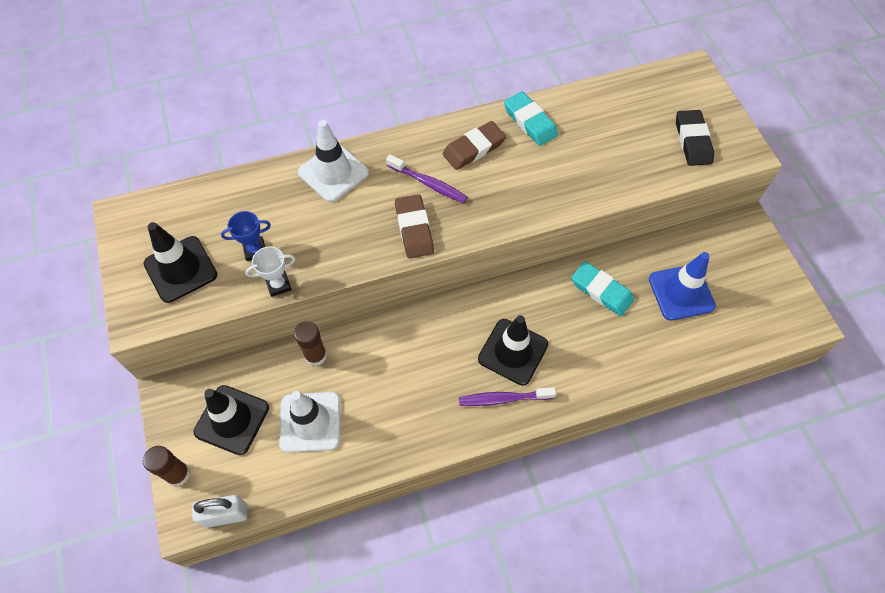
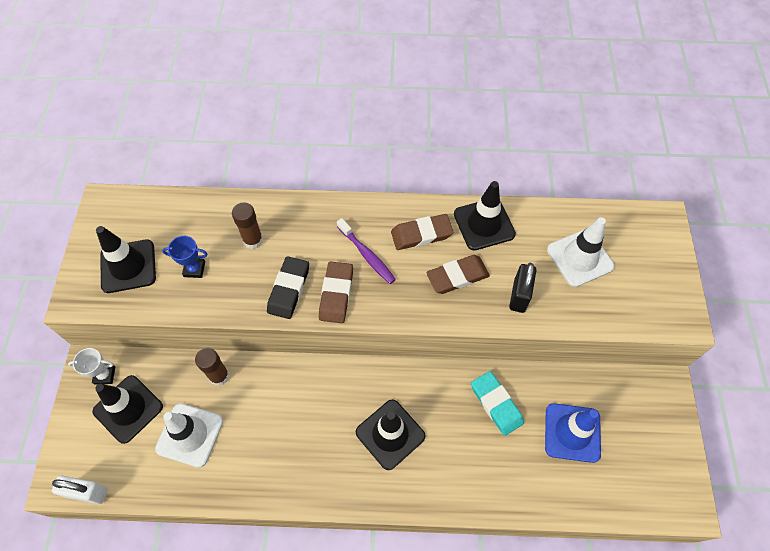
camera: 20 degrees right, 0 degrees up
brown glue stick [143,446,191,487] -> brown glue stick moved to [232,202,263,249]
white trophy [245,246,295,297] -> white trophy moved to [68,348,115,384]
white traffic cone [298,120,369,202] -> white traffic cone moved to [547,217,615,287]
purple toothbrush [459,387,556,406] -> none
turquoise eraser [504,91,558,146] -> black traffic cone [454,181,516,250]
black eraser [676,110,714,166] -> black eraser moved to [267,256,309,319]
none -> brown eraser [426,255,490,294]
none -> black padlock [509,263,536,313]

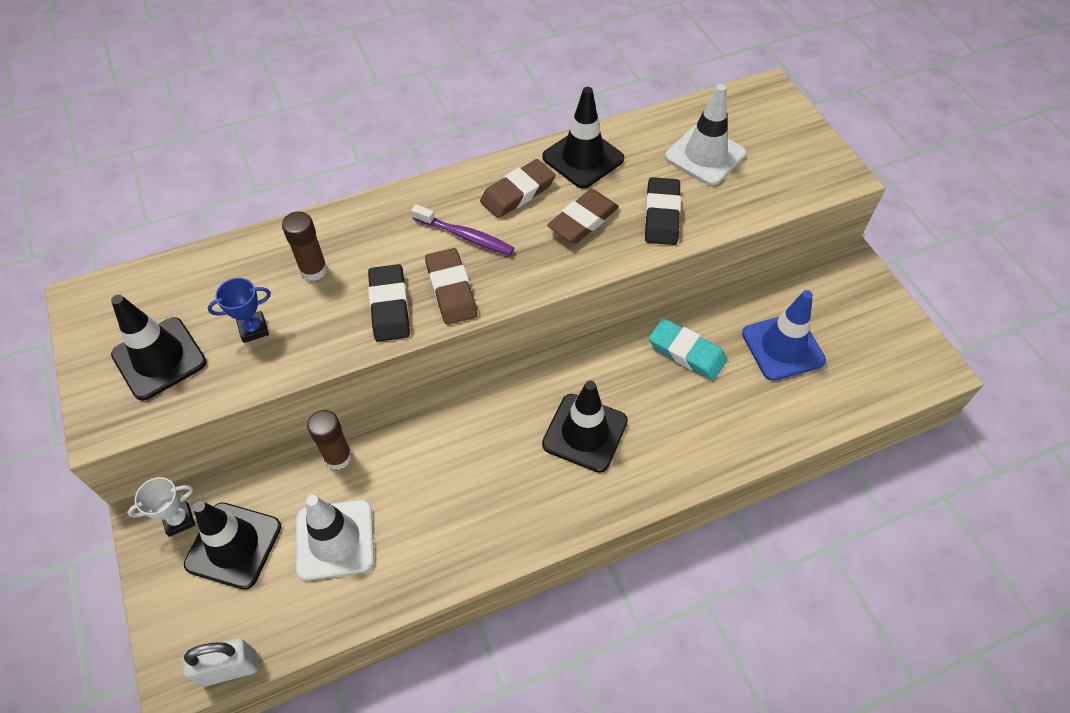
camera: 25 degrees left, 5 degrees down
black padlock [509,263,536,313] -> black eraser [645,177,681,245]

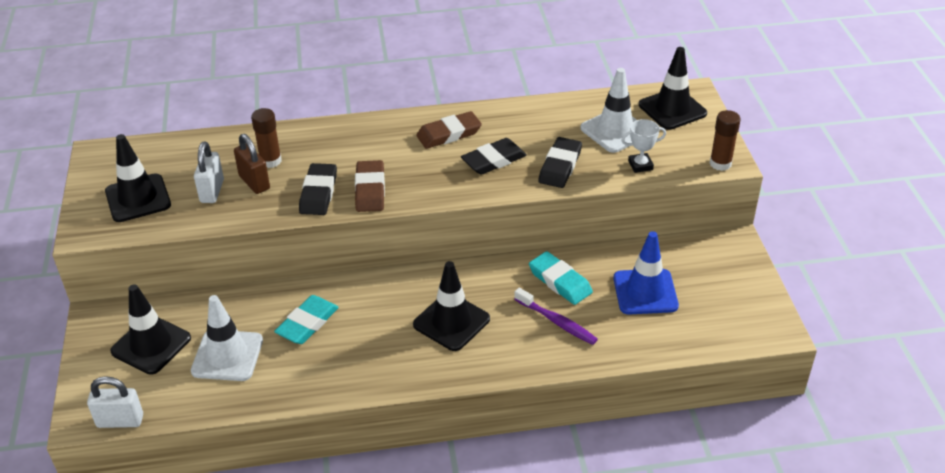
camera: 15 degrees right, 15 degrees down
white trophy [127,477,195,537] -> white trophy moved to [621,119,666,173]
blue trophy [208,278,271,343] -> white padlock [194,142,224,203]
brown glue stick [307,410,352,470] -> brown glue stick moved to [709,110,741,171]
purple toothbrush [411,204,514,255] -> purple toothbrush moved to [514,288,598,345]
black traffic cone [542,87,624,189] -> black traffic cone moved to [639,47,707,130]
brown eraser [547,189,619,244] -> black eraser [461,138,527,175]
none -> brown padlock [234,134,270,194]
none -> turquoise eraser [274,295,339,344]

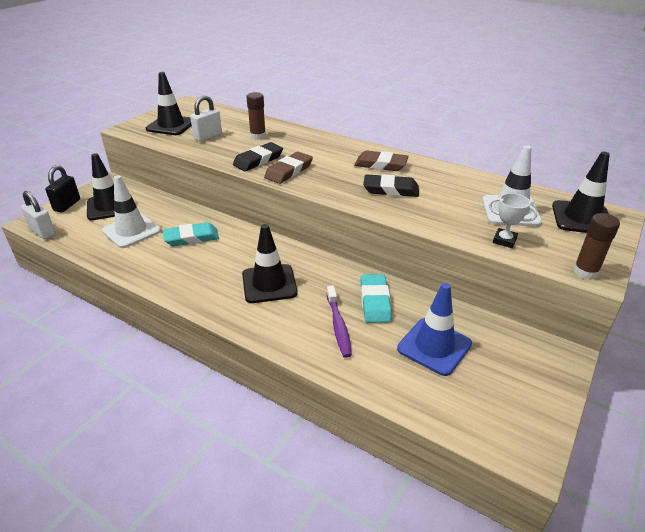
camera: 40 degrees right, 5 degrees down
brown padlock [234,134,270,194] -> none
black eraser [538,137,582,188] -> none
none -> black padlock [45,165,80,213]

